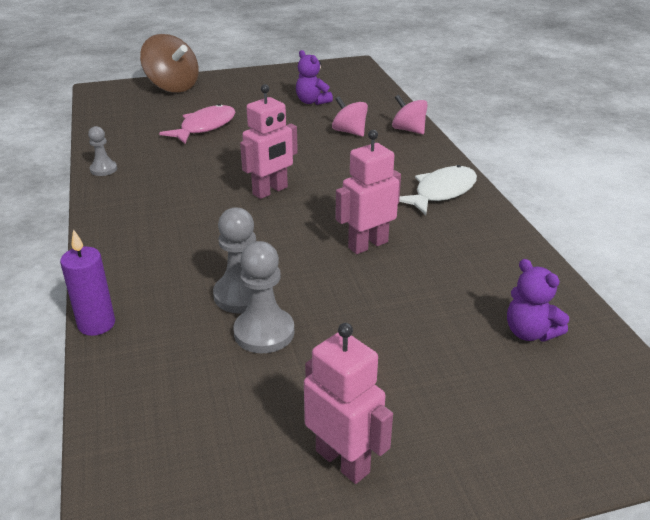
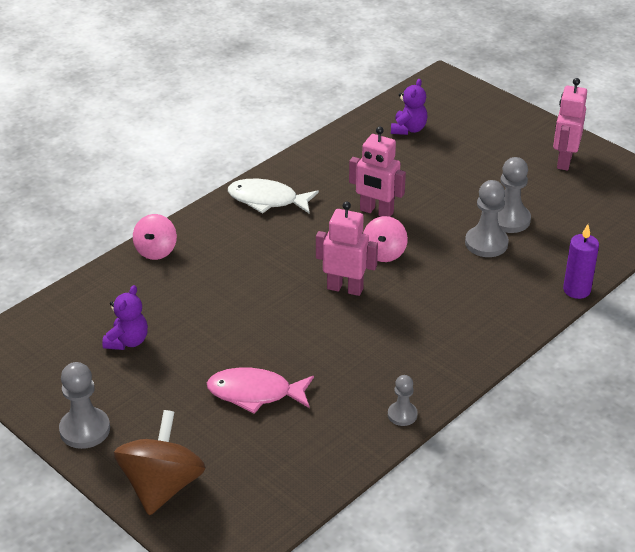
camera: 120 degrees left, 5 degrees up
pink spinning top [332,96,368,137] -> pink spinning top moved to [363,216,408,262]
none -> grey pawn [59,362,110,449]

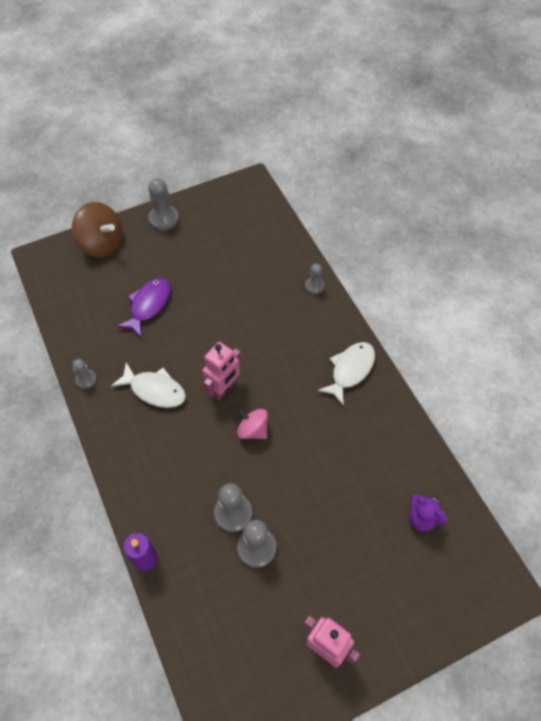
camera: 110 degrees right, 20 degrees up
purple teddy bear [102,285,148,350] -> none
pink spinning top [133,214,177,260] -> grey pawn [305,264,324,294]
pink fish [207,368,314,414] -> purple fish [116,278,170,338]
pink robot [349,127,406,217] -> none
none -> white fish [111,362,186,408]

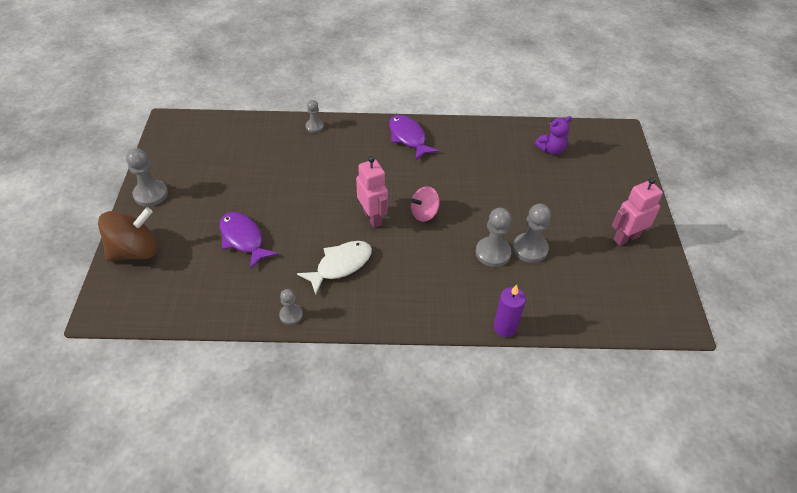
camera: 65 degrees left, 10 degrees down
white fish [318,342,375,406] -> purple fish [389,115,439,161]

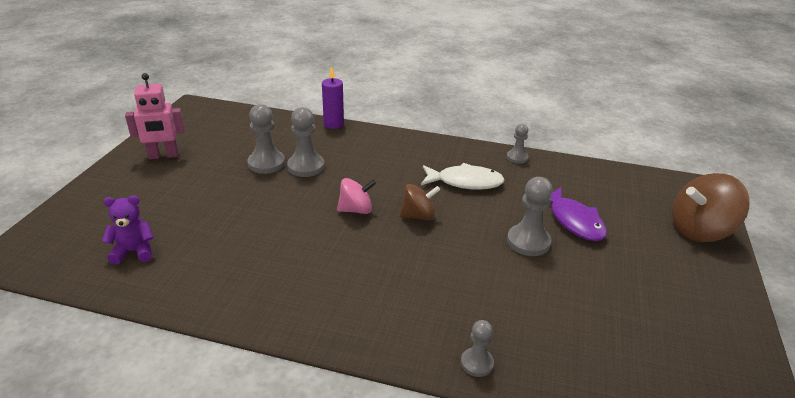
camera: 165 degrees left, 15 degrees down
grey pawn [126,148,168,207] -> grey pawn moved to [507,177,553,256]
white fish [297,241,372,295] -> white fish turned 150 degrees counterclockwise [421,163,505,190]
pink robot [356,156,388,228] -> brown spinning top [400,184,440,221]
purple fish [389,115,439,161] -> none

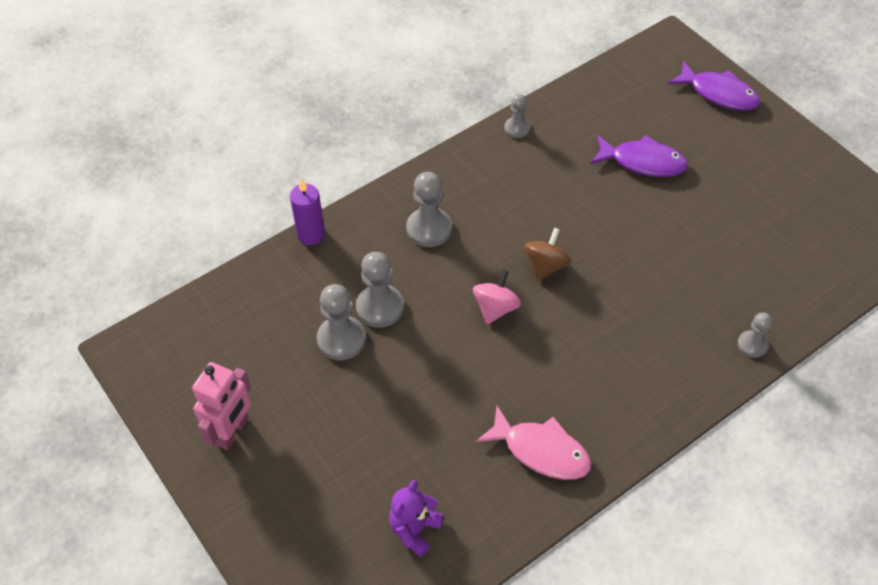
camera: 50 degrees left, 20 degrees up
white fish [421,163,505,190] -> none
grey pawn [507,177,553,256] -> grey pawn moved to [406,172,452,247]
brown spinning top [672,173,750,242] -> purple fish [668,61,760,110]
none -> pink fish [476,406,591,480]

